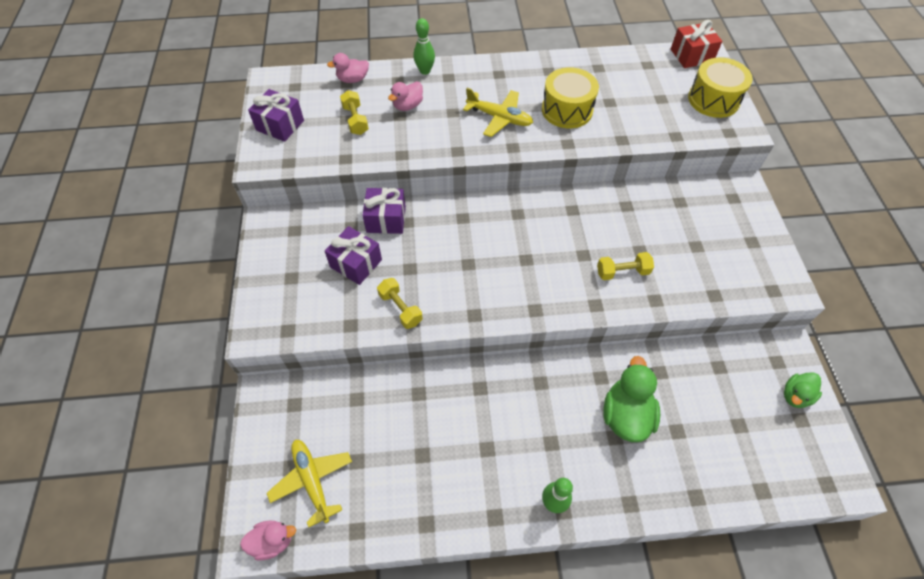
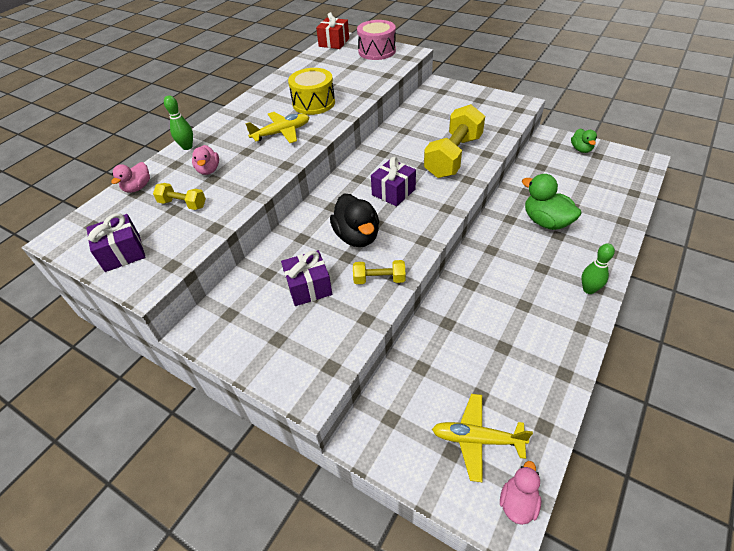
camera: 50 degrees left, 10 degrees down
purple gift [362,188,406,234] -> purple gift moved to [371,157,416,206]
yellow dumbbell [597,252,654,280] -> yellow dumbbell [424,104,485,178], size x2.08
yellow drum [688,57,753,118] -> pink drum [357,20,396,60]
none -> black duck [330,194,379,247]

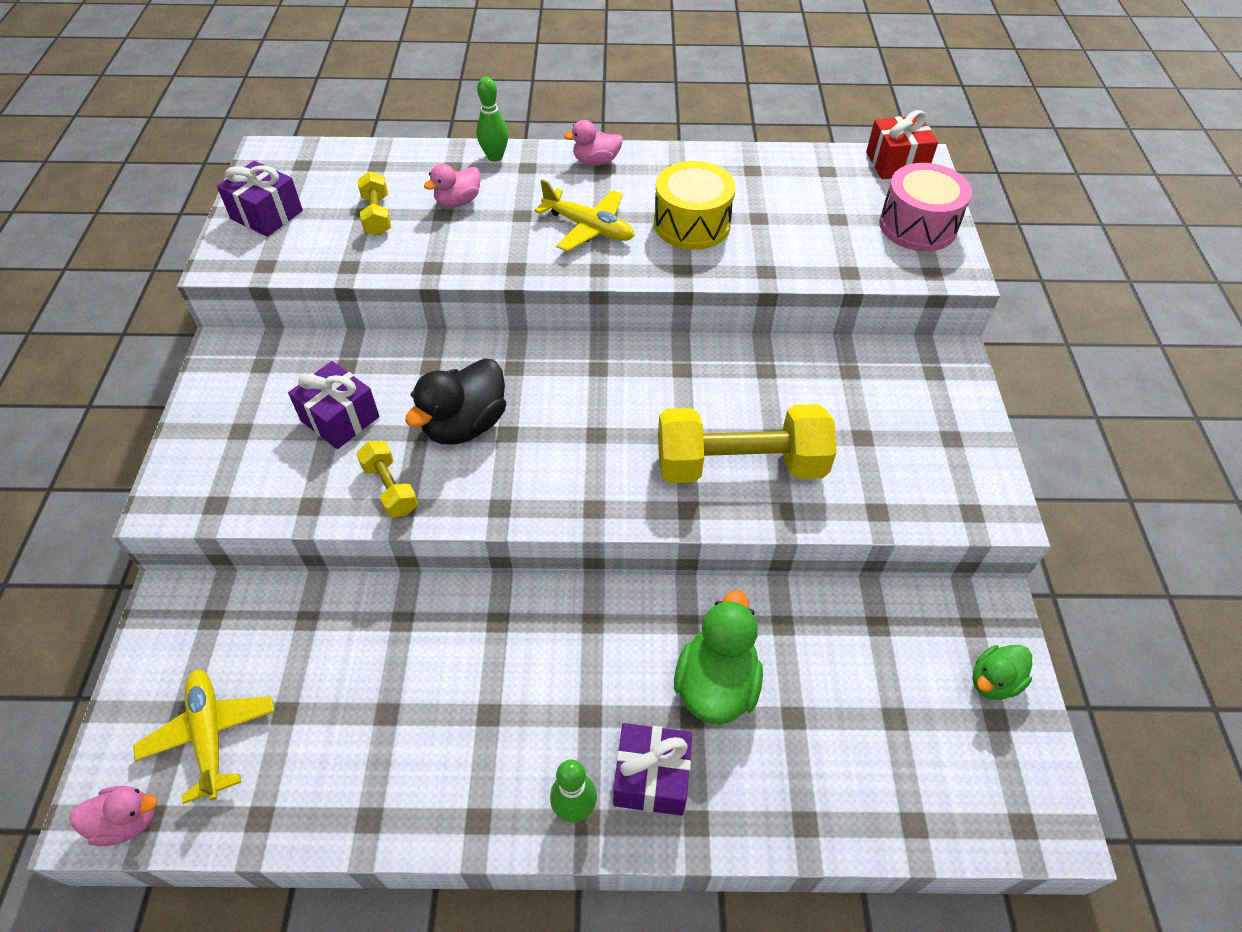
camera: 55 degrees right, 5 degrees up
pink duck [111,162,150,193] -> pink duck moved to [563,120,623,165]
purple gift [371,157,416,206] -> purple gift moved to [613,723,692,816]

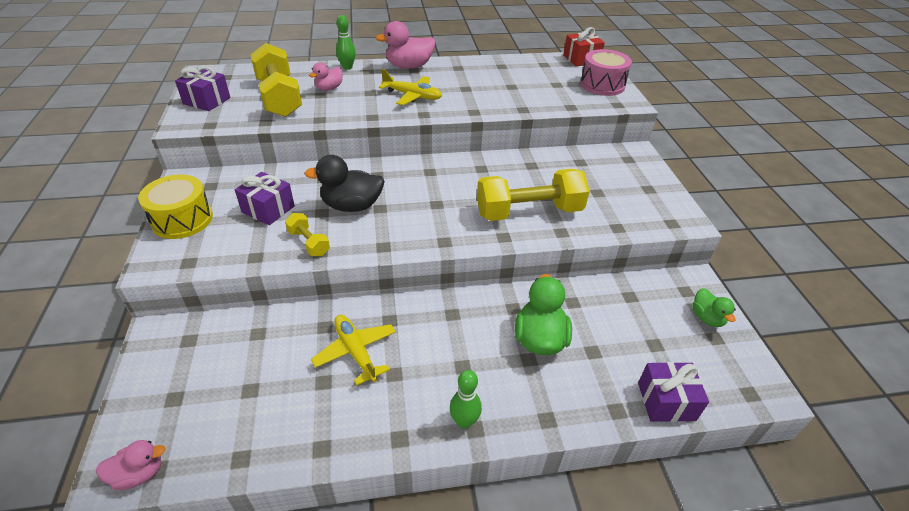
camera: 10 degrees left, 10 degrees down
yellow plane [133,669,275,804] -> yellow plane moved to [311,315,396,386]
yellow dumbbell [358,171,391,236] -> yellow dumbbell [250,43,302,117], size x2.08
black duck [405,358,506,445] -> black duck turned 60 degrees clockwise [304,155,385,212]
pink duck [563,120,623,165] -> pink duck [375,21,435,69], size x1.68
purple gift [613,723,692,816] -> purple gift moved to [638,362,709,422]
yellow drum [654,161,736,250] -> yellow drum moved to [138,175,213,239]
green duck [972,645,1032,700] -> green duck turned 60 degrees counterclockwise [692,288,736,327]

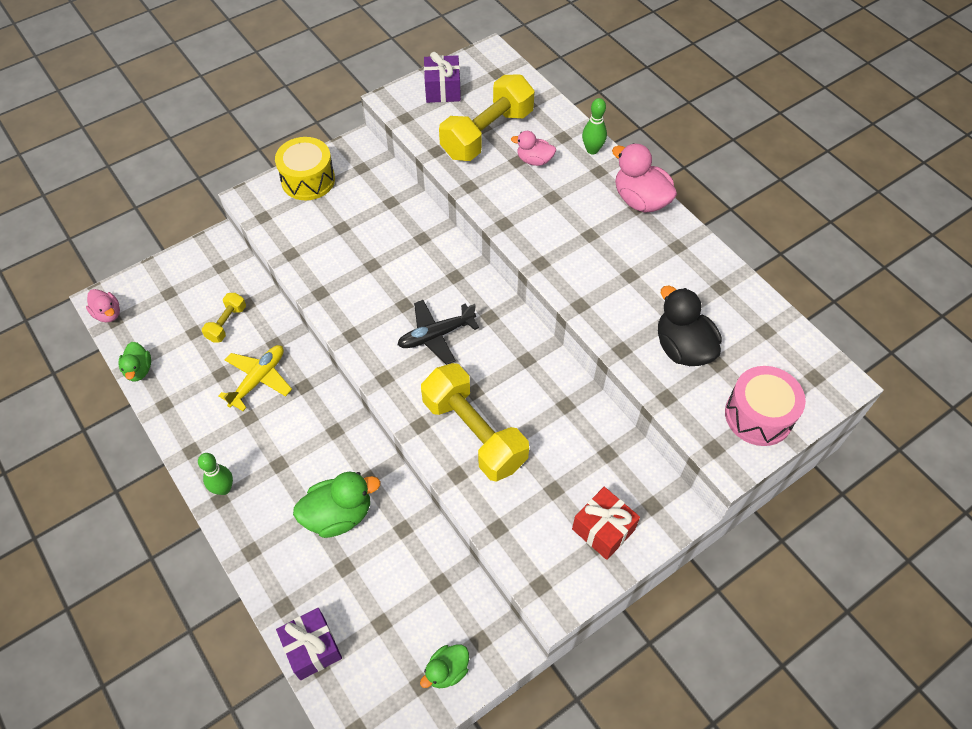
camera: 65 degrees right, 15 degrees up
purple gift [235,172,295,225] -> none
yellow dumbbell [285,213,330,256] -> yellow dumbbell moved to [202,293,246,342]
black duck [304,155,385,212] -> black duck moved to [658,286,722,366]
yellow plane [379,69,442,105] -> none
red gift [563,27,605,66] -> red gift moved to [572,487,640,560]
none -> green duck [118,342,151,381]
none -> black plane [398,300,479,365]

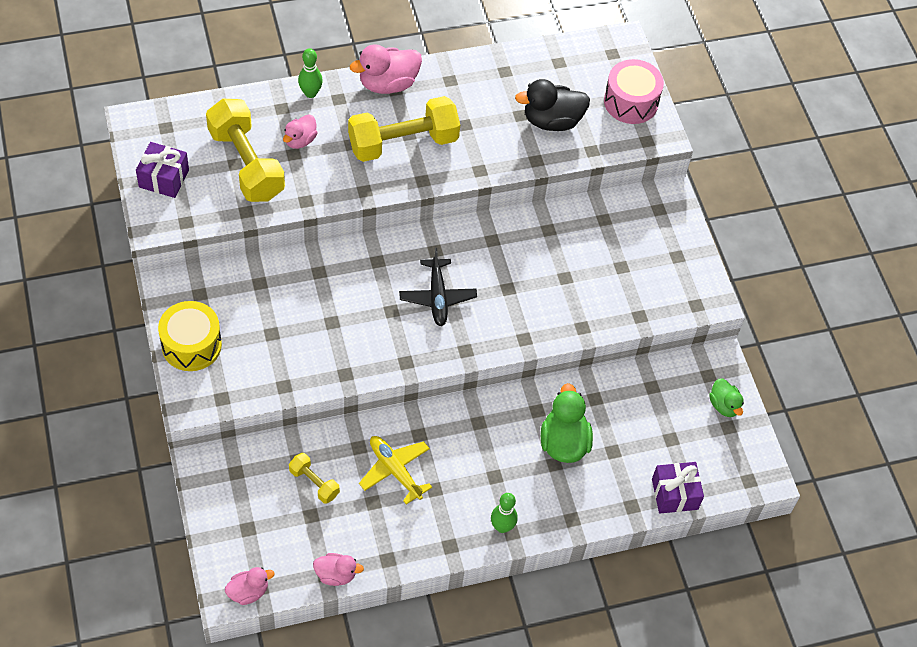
camera: 75 degrees left, 0 degrees up
green duck [118,342,151,381] -> pink duck [313,553,364,586]
yellow dumbbell [421,363,529,481] -> yellow dumbbell moved to [348,96,460,162]
red gift [572,487,640,560] -> none

